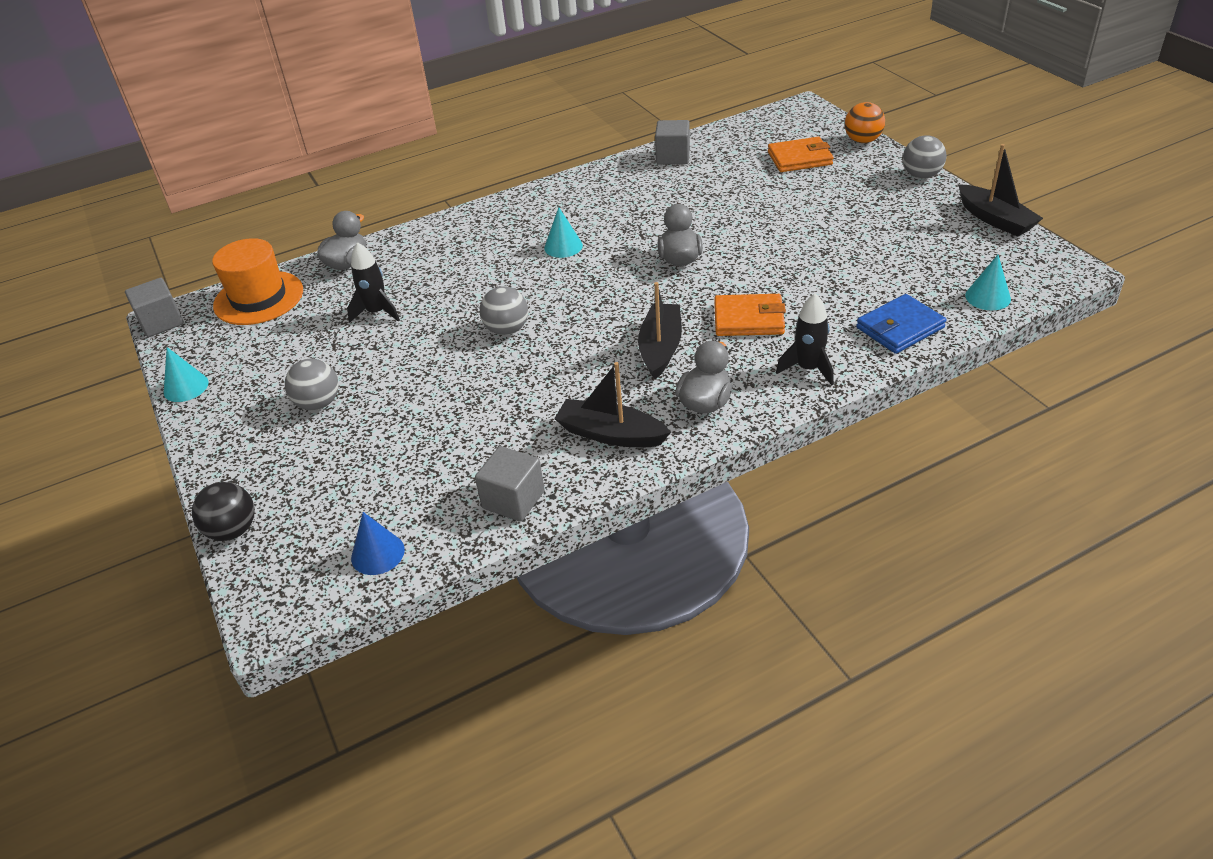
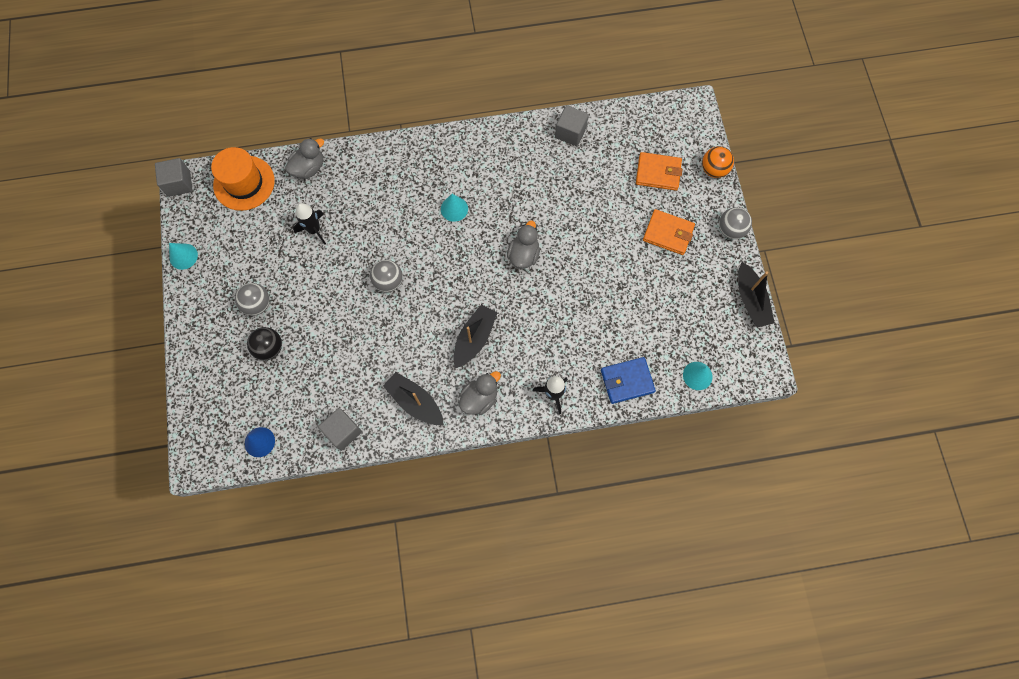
camera: 15 degrees right, 30 degrees up
black ball [192,482,255,541] -> black ball moved to [247,327,282,360]
orange wallet [714,294,786,336] -> orange wallet moved to [643,209,695,255]

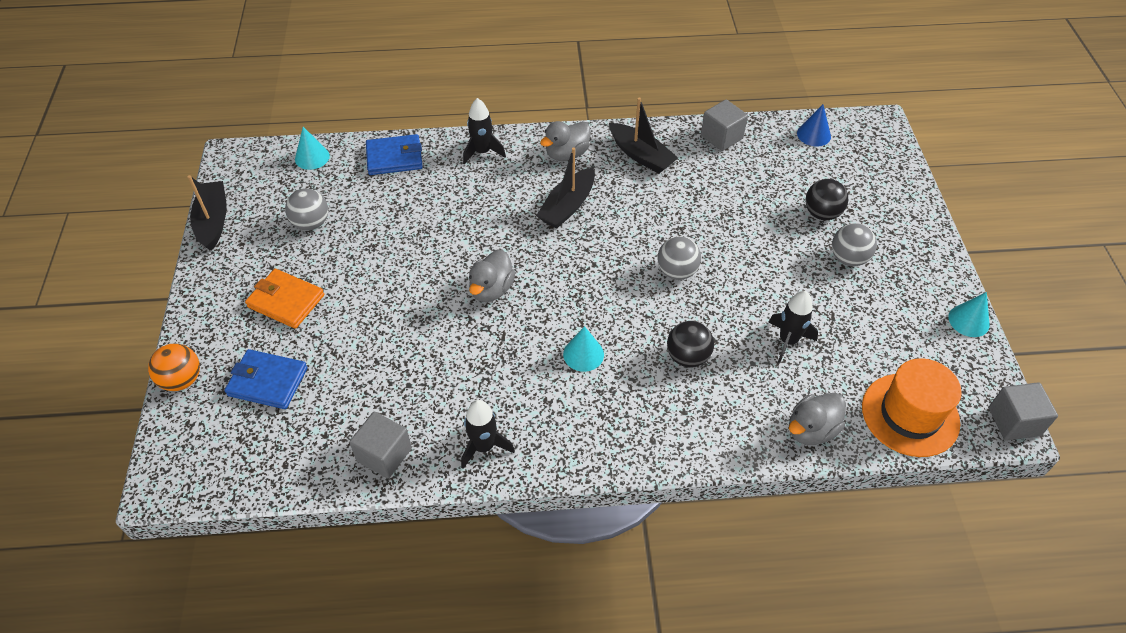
camera: 175 degrees left, 20 degrees down
orange wallet [636,152,682,191] -> blue wallet [225,349,307,409]
grey ball [719,207,752,239] -> grey ball moved to [285,188,328,230]
none -> black rocket [461,400,515,469]
none -> black ball [667,321,714,368]

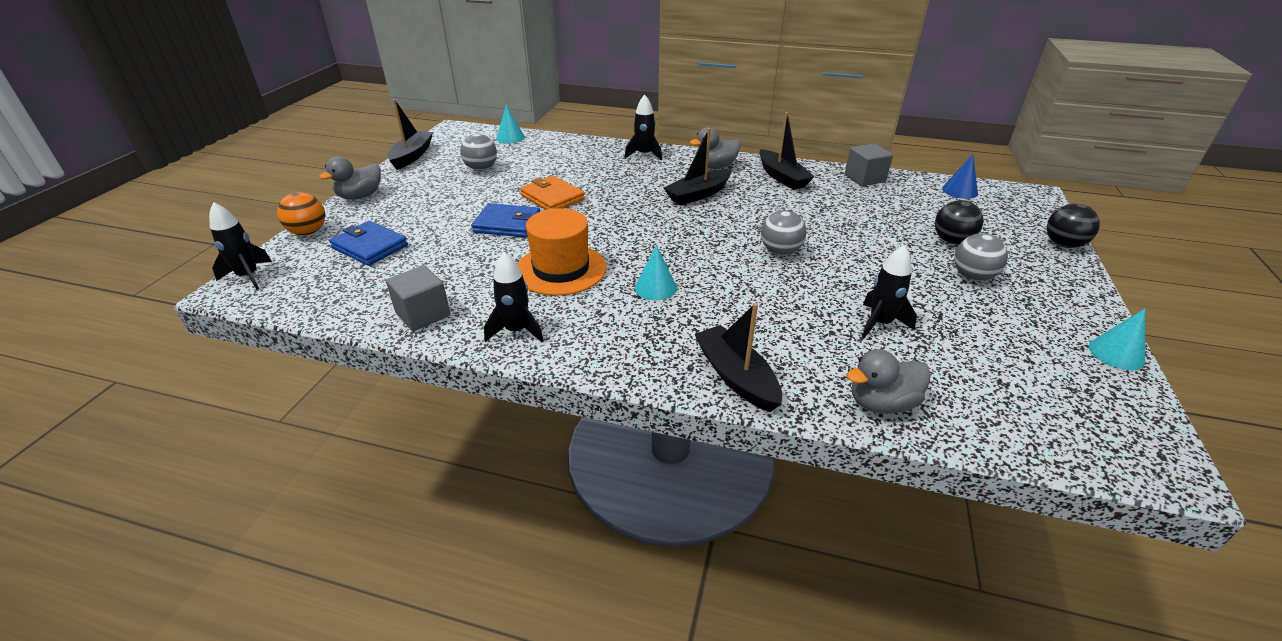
camera: 20 degrees right, 15 degrees down
orange wallet [245,269,324,329] -> orange wallet moved to [520,175,585,210]
blue wallet [366,134,423,175] -> blue wallet moved to [471,203,540,238]
grey duck [469,250,515,302] -> grey duck moved to [319,156,381,200]
black ball [667,321,714,368] -> black ball moved to [1047,204,1100,248]
orange hat [862,358,962,457] -> orange hat moved to [517,208,607,296]
grey cube [989,382,1058,441] -> none
none -> black rocket [209,202,272,290]
none -> black boat [694,303,782,412]

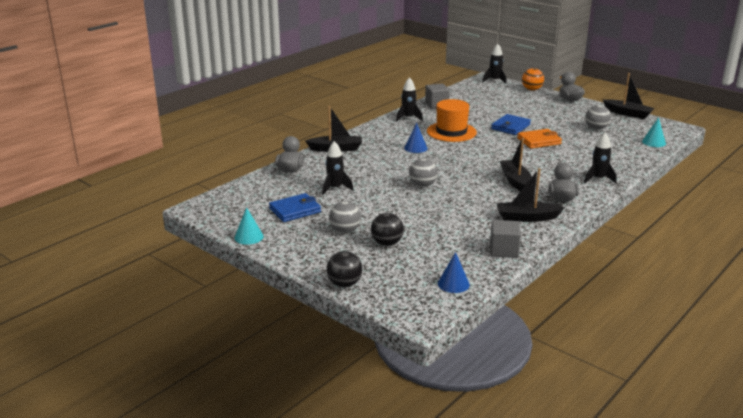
camera: 115 degrees right, 10 degrees down
blue wallet [329,221,408,266] -> blue wallet moved to [269,193,321,222]
turquoise cone [635,245,677,300] -> blue cone [404,123,428,153]

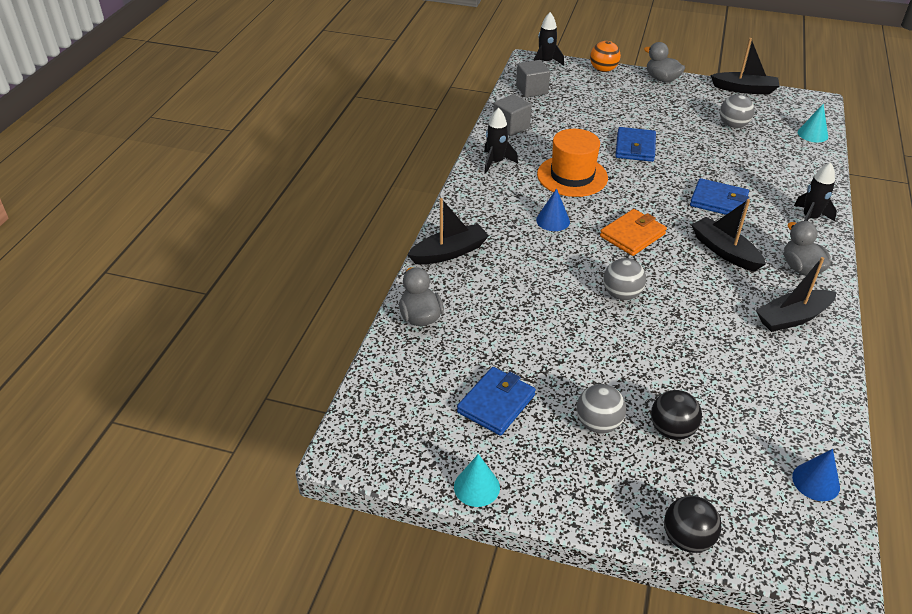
camera: 25 degrees left, 15 degrees up
black rocket [322,141,353,195] -> none
grey cube [490,220,521,258] -> grey cube moved to [516,60,550,98]
orange wallet [517,129,562,149] -> orange wallet moved to [600,209,667,256]
none -> blue wallet [690,178,749,215]

